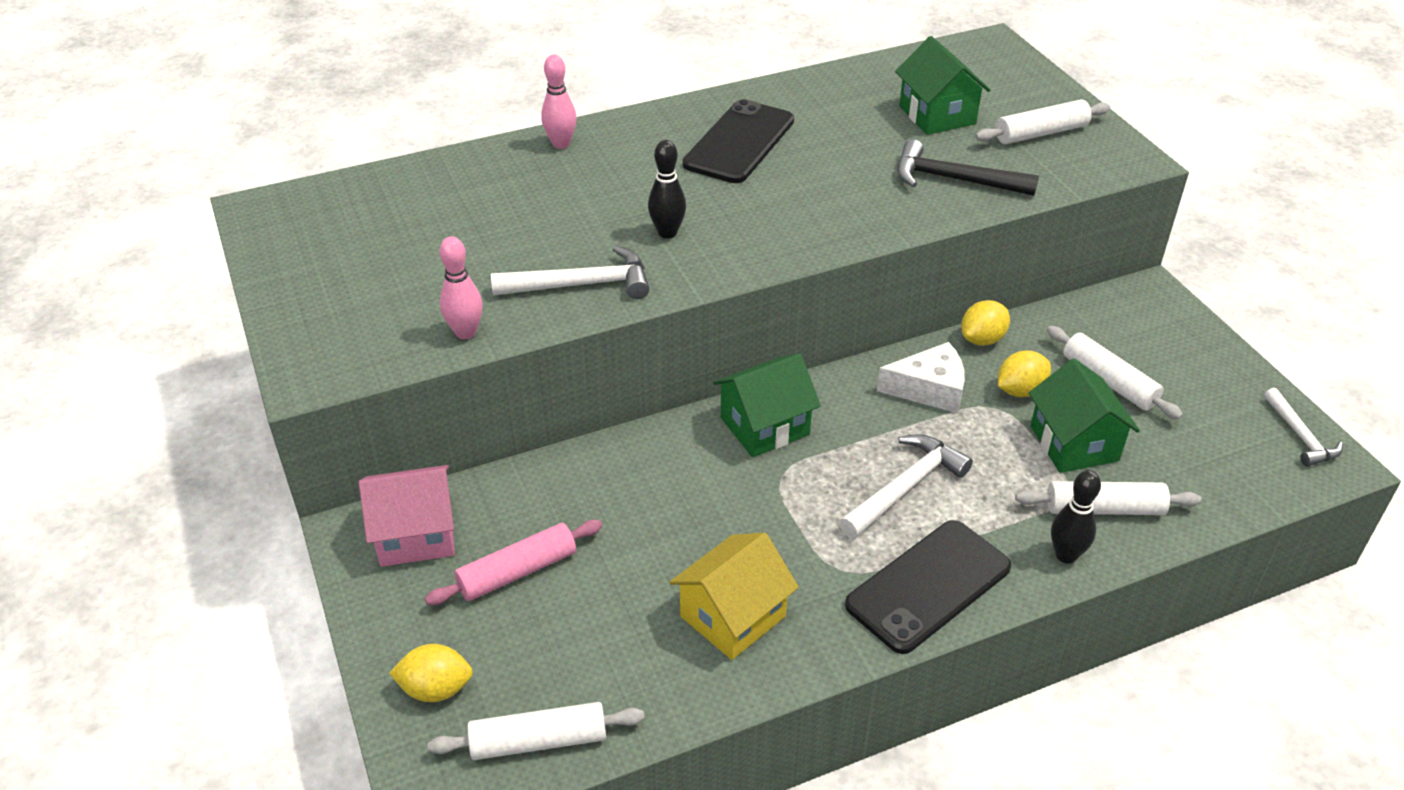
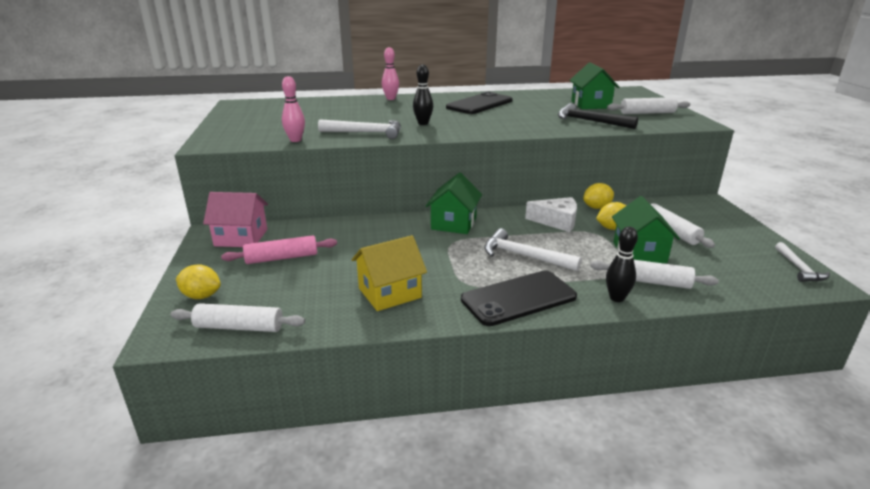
camera: 15 degrees right, 15 degrees down
green house [713,354,821,457] -> green house turned 60 degrees counterclockwise [425,172,482,234]
white hammer [839,434,973,538] -> white hammer turned 120 degrees counterclockwise [484,228,582,271]

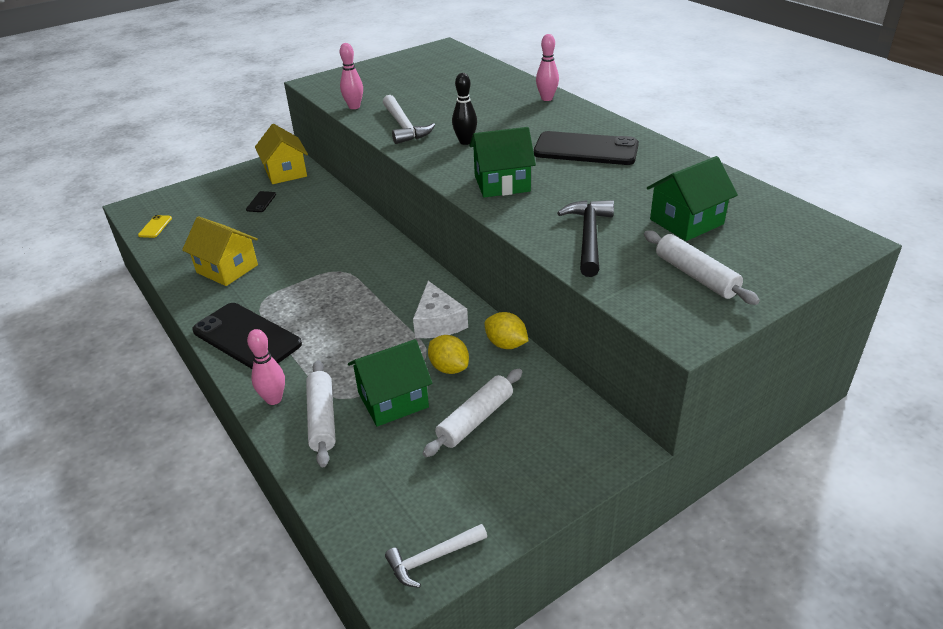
camera: 65 degrees right, 10 degrees up
white rolling pin [170,303,305,332] -> yellow phone [138,215,172,238]
yellow lemon [176,264,221,299] -> none
pink house [203,192,268,247] -> yellow house [255,124,308,184]
pink rolling pin [221,235,337,264] -> black phone [246,191,276,212]
green house [425,172,482,234] -> green house moved to [469,127,536,197]
white hammer [484,228,582,271] -> none
black bowling pin [606,227,638,302] -> pink bowling pin [247,329,285,405]

